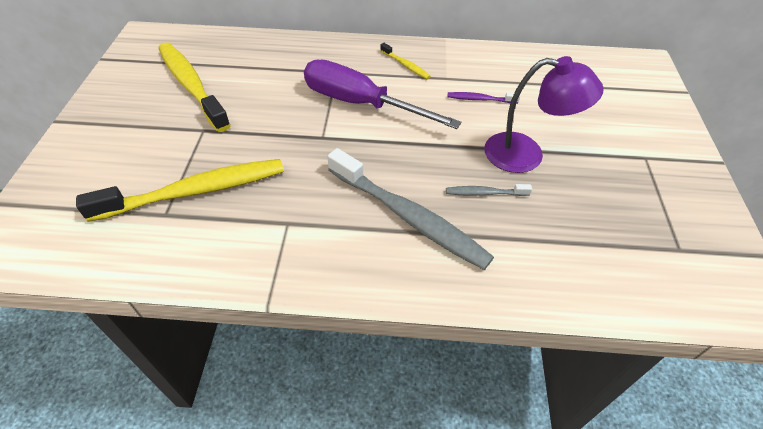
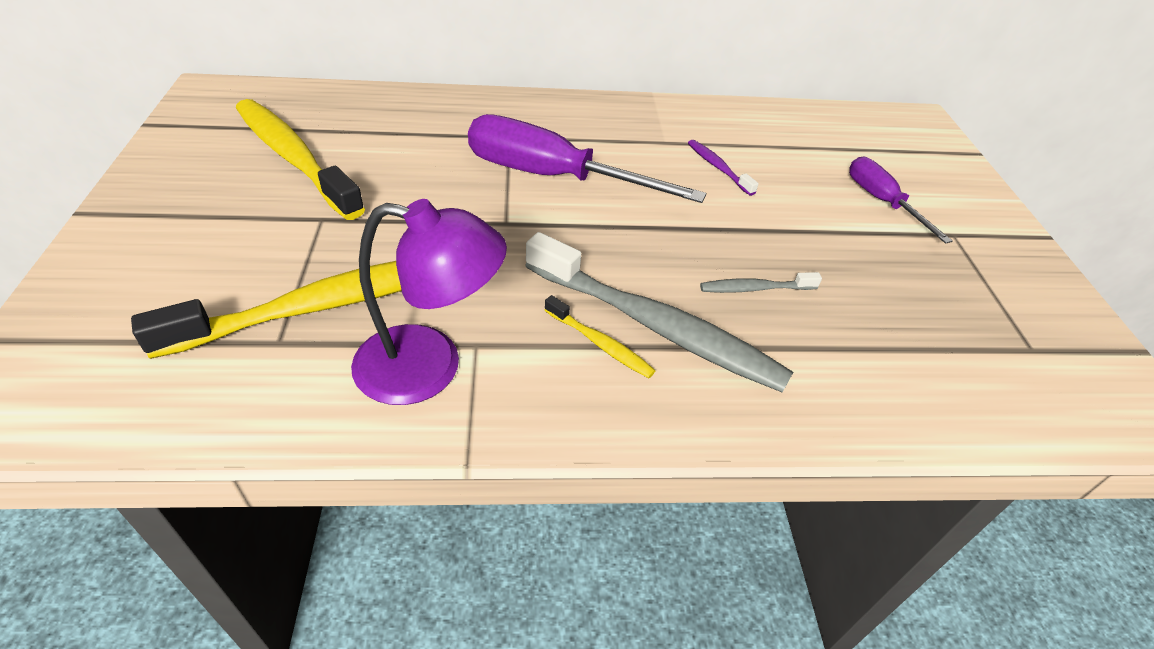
camera: 10 degrees left, 5 degrees down
yellow toothbrush [380,43,431,79] -> yellow toothbrush moved to [545,295,656,378]
purple toothbrush [448,92,520,104] -> purple toothbrush turned 60 degrees clockwise [688,140,759,196]
purple lamp [484,56,604,173] -> purple lamp moved to [351,199,507,405]
none -> purple screwdriver [849,157,952,244]

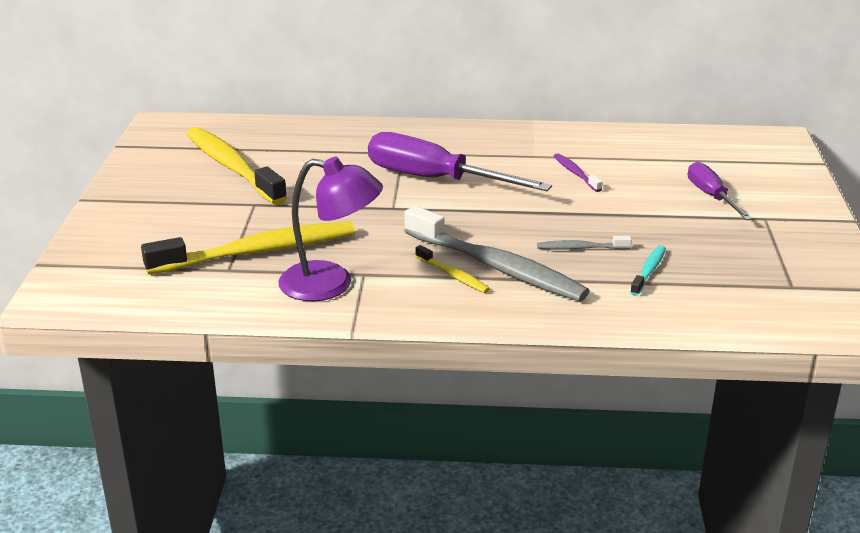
camera: 10 degrees right, 15 degrees down
none -> turquoise toothbrush [630,245,666,296]

